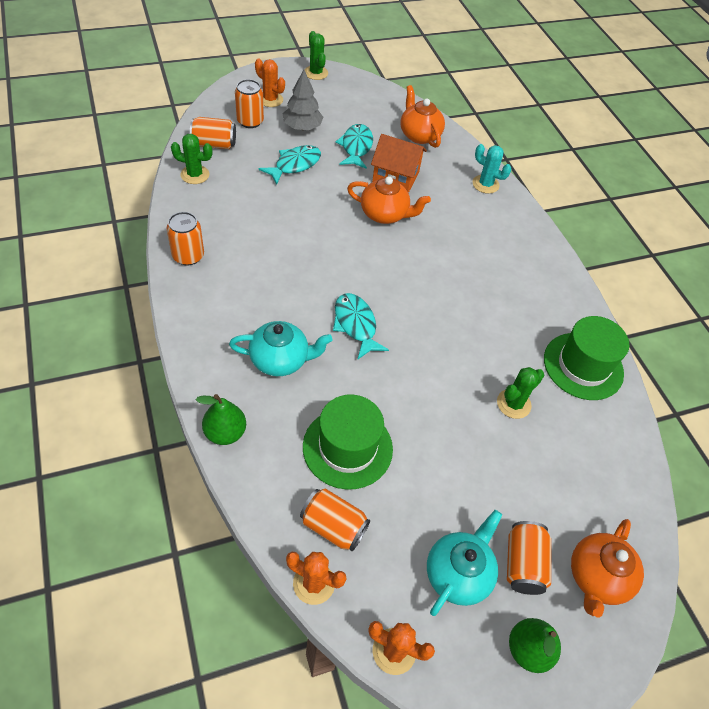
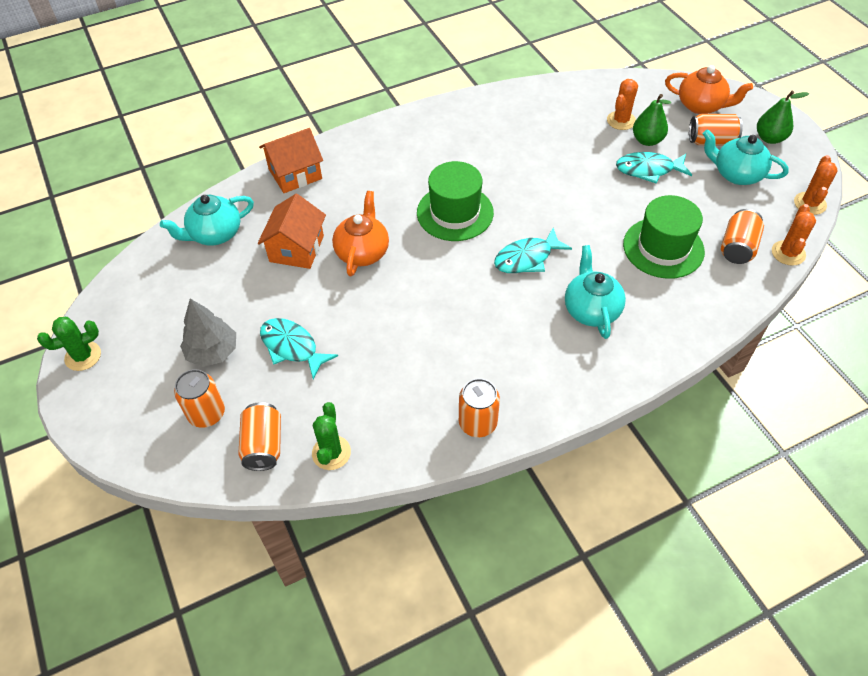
camera: 90 degrees left, 0 degrees up
green pear [196,394,246,445] -> green pear moved to [633,94,671,146]
orange cactus [255,59,285,107] -> orange cactus moved to [607,79,638,130]
turquoise fish [335,124,373,169] -> turquoise fish moved to [616,152,692,184]
orange teapot [400,85,445,148] -> turquoise teapot [160,195,254,245]
turquoise cactus [473,144,512,194] -> orange house [259,128,323,193]
green cactus [497,367,544,419] -> none
green hat [544,316,629,400] -> green hat moved to [417,161,494,241]

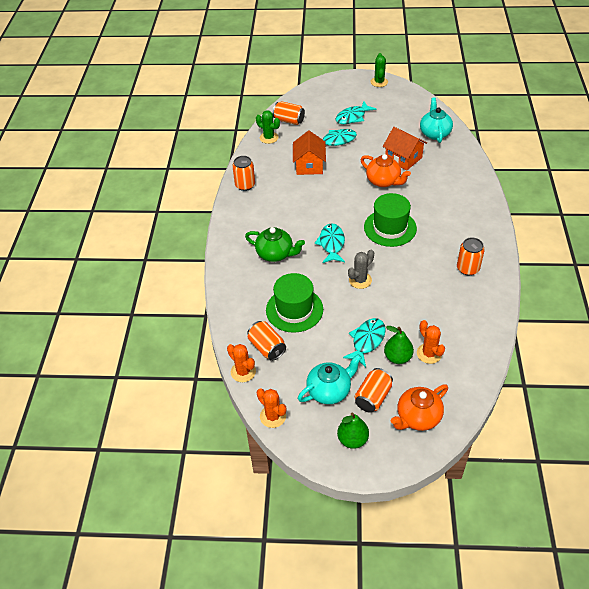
camera: 120 degrees right, 5 degrees down
orange can [174,369,225,428] -> orange can moved to [457,237,485,276]
grey tree [180,299,236,367] -> turquoise fish [336,101,376,124]
orange house [259,128,323,193] -> orange house moved to [293,130,326,175]
turquoise teapot [565,245,626,339] -> green teapot [245,227,305,262]
none -> grey cactus [348,250,374,289]

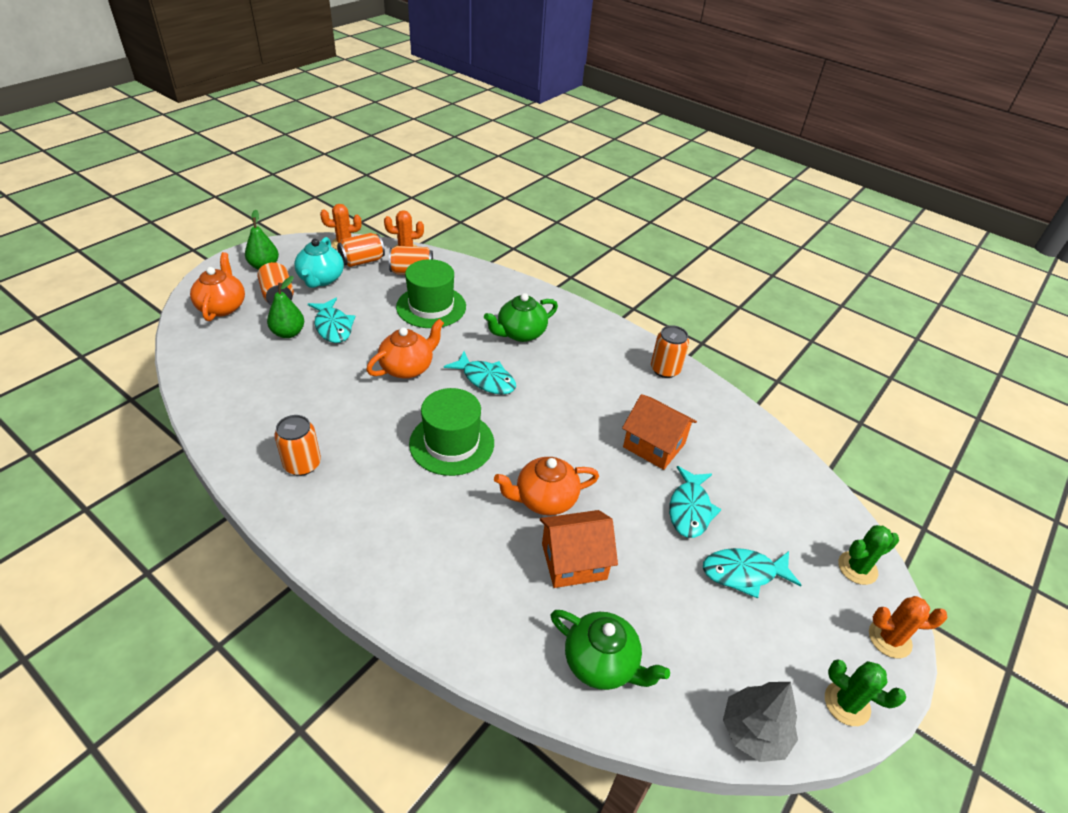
camera: 120 degrees right, 5 degrees down
green cactus [256,110,280,144] -> green cactus moved to [838,525,899,585]
orange can [273,102,305,125] -> orange can moved to [337,233,385,267]
turquoise fish [336,101,376,124] -> turquoise fish turned 90 degrees counterclockwise [703,548,801,598]
grey cactus [348,250,374,289] -> orange teapot [366,319,444,379]
orange cactus [417,320,445,364] -> orange cactus moved to [869,596,947,658]
turquoise teapot [420,97,453,143] -> green teapot [551,610,670,690]
none -> grey tree [723,682,798,762]

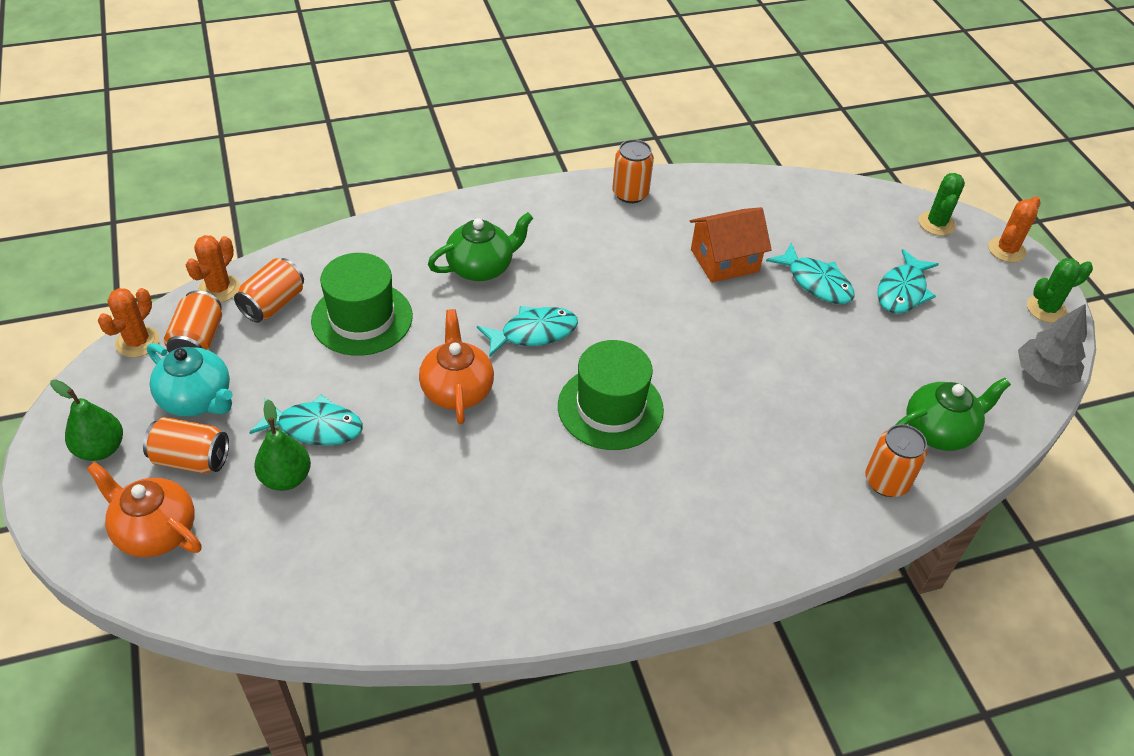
camera: 55 degrees left, 5 degrees up
orange can [274,415,321,476] -> orange can moved to [865,424,928,497]
green teapot [484,293,558,342] -> green teapot turned 120 degrees counterclockwise [428,212,533,281]
orange teapot [494,457,599,515] -> none
orange house [540,510,618,588] -> none

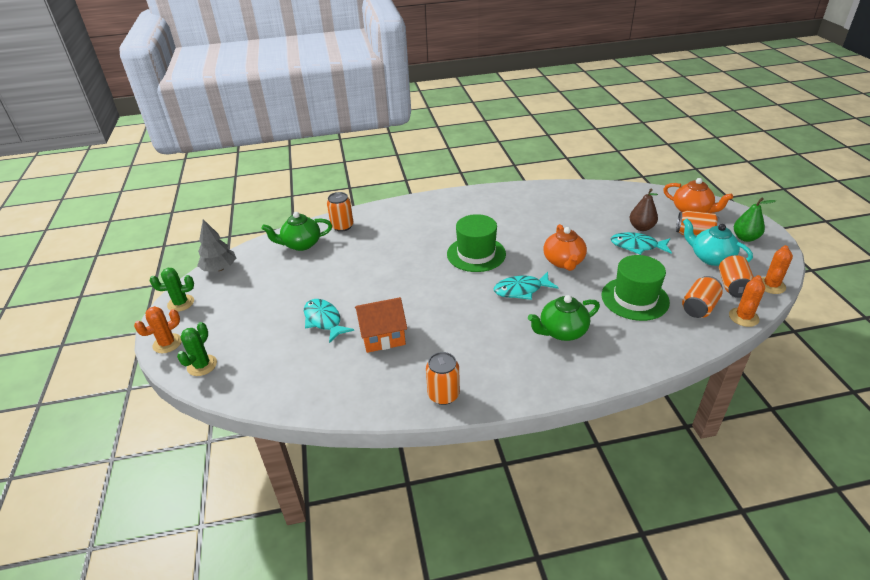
camera: 170 degrees left, 10 degrees down
green pear [254,400,311,491] -> brown pear [630,189,658,231]
turquoise fish [877,249,939,314] -> none

